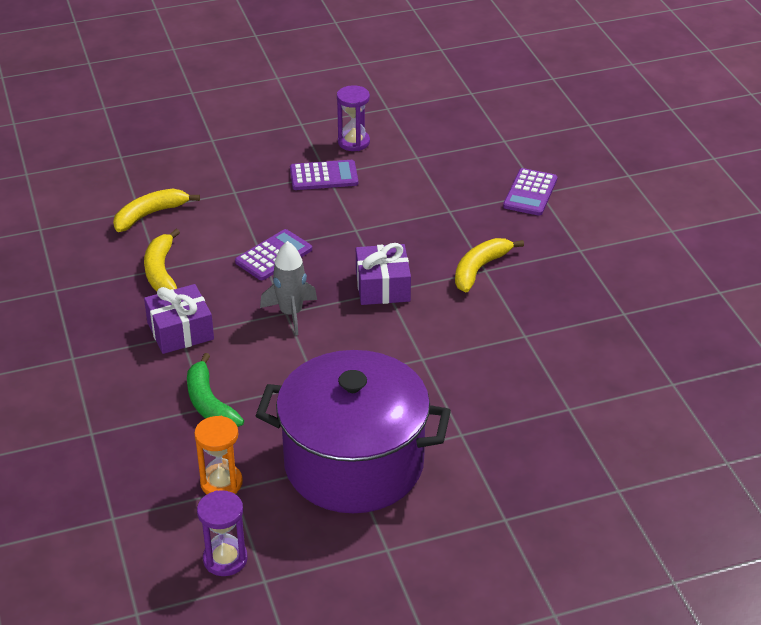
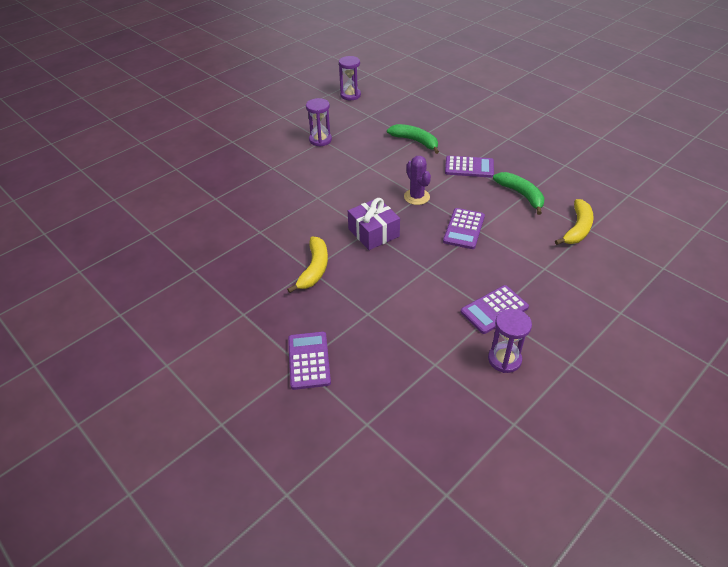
camera: 155 degrees right, 5 degrees up
yellow banana [144,229,180,291] -> green banana [493,172,544,215]
purple gift [144,284,214,354] -> purple calculator [445,156,494,178]
orange hourglass [194,416,243,494] -> none
purple pot [256,350,451,513] -> purple hourglass [306,98,332,147]
grey rocket [260,241,317,335] -> purple cactus [404,156,431,205]

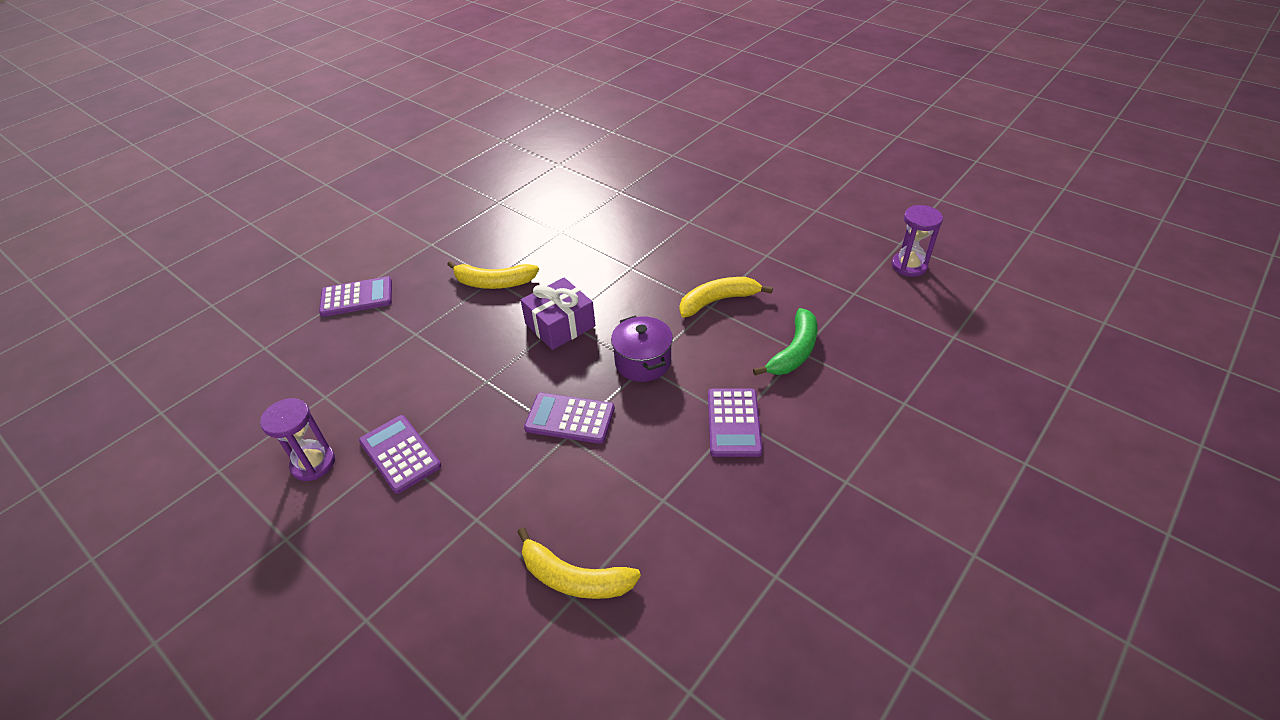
camera: 85 degrees right, 0 degrees up
purple hourglass [306,98,332,147] -> none
purple cactus [404,156,431,205] -> purple pot [611,315,673,382]
green banana [493,172,544,215] -> none
none -> yellow banana [679,277,773,317]

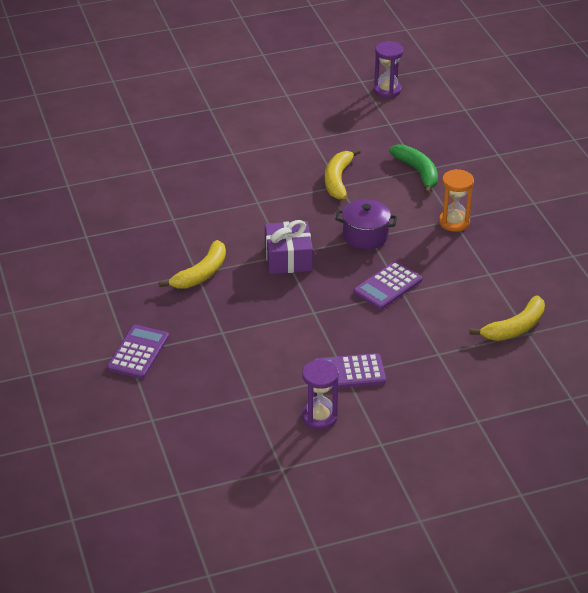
camera: 60 degrees left, 5 degrees down
purple calculator [708,389,762,457] -> orange hourglass [439,169,474,232]

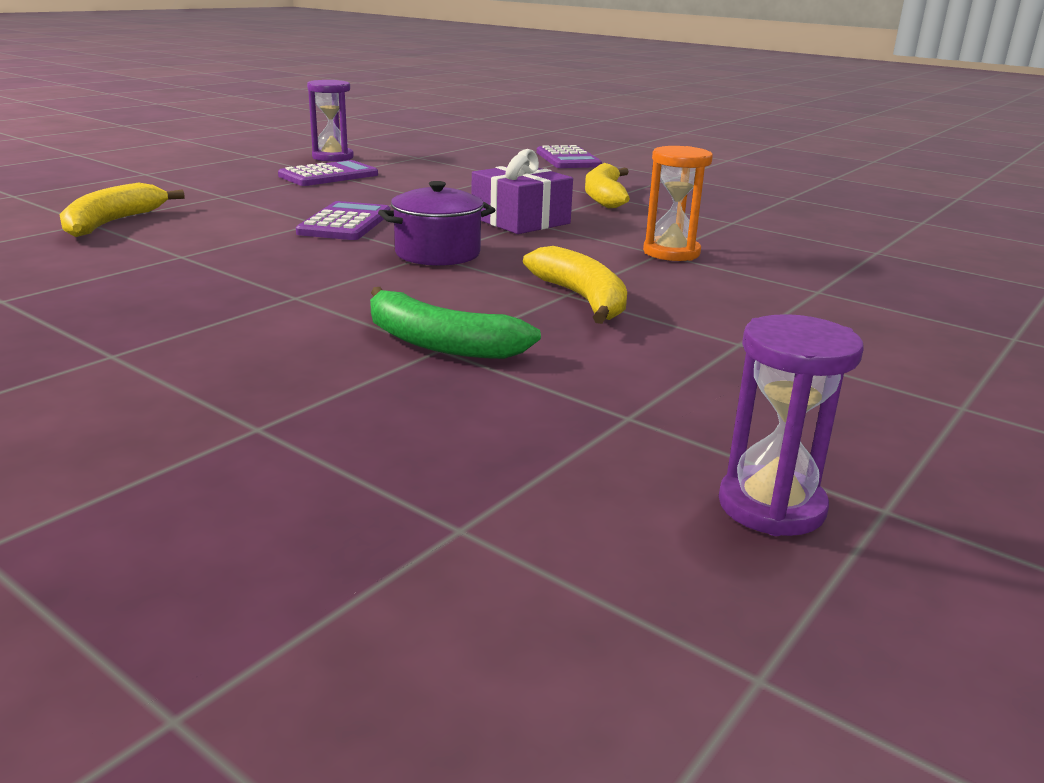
camera: 145 degrees right, 15 degrees down
orange hourglass [439,169,474,232] -> orange hourglass moved to [643,146,713,261]

